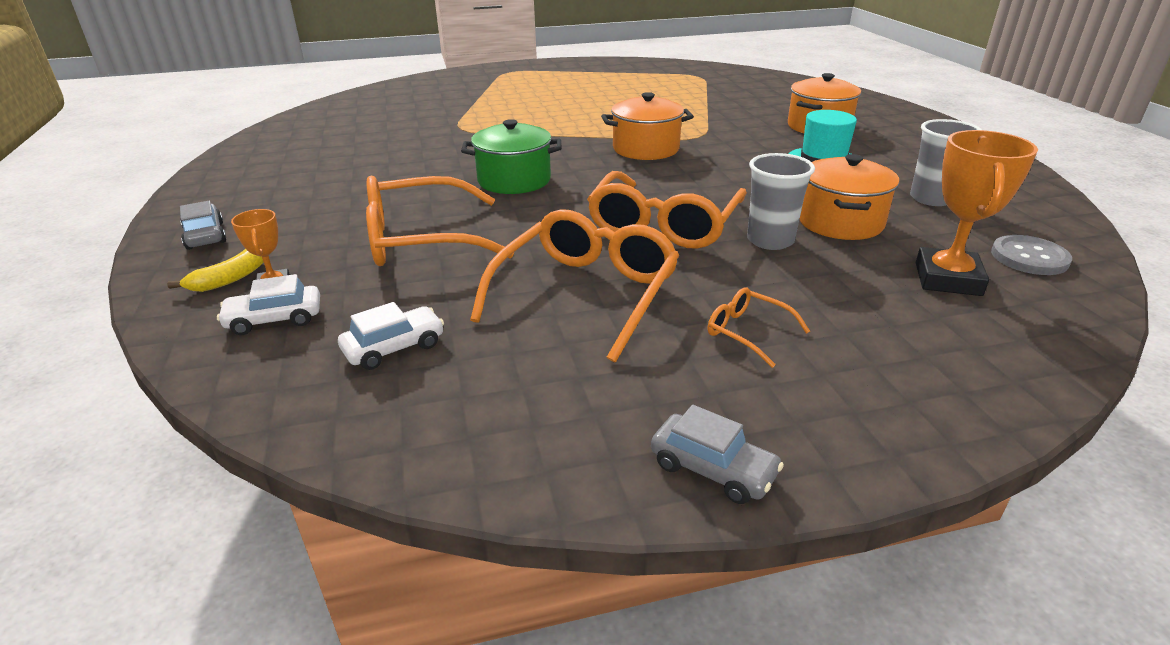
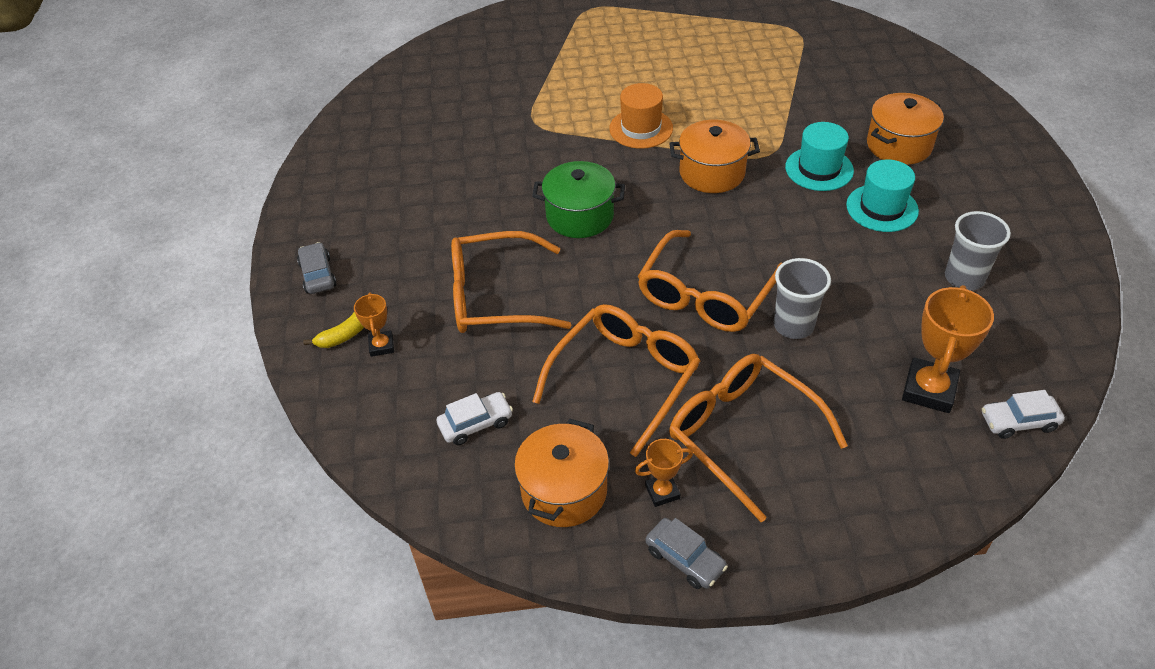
camera: 10 degrees right, 15 degrees up
white car [217,274,320,335] -> white car moved to [982,390,1065,439]
orange glasses [708,287,810,368] -> orange glasses [669,354,848,522], size x2.16
orange pot [800,154,899,240] -> orange pot moved to [514,419,609,527]
grey button [991,235,1072,275] -> none
none -> orange hat [609,83,673,149]
none -> orange trophy [635,439,693,507]
none -> turquoise hat [785,122,854,191]

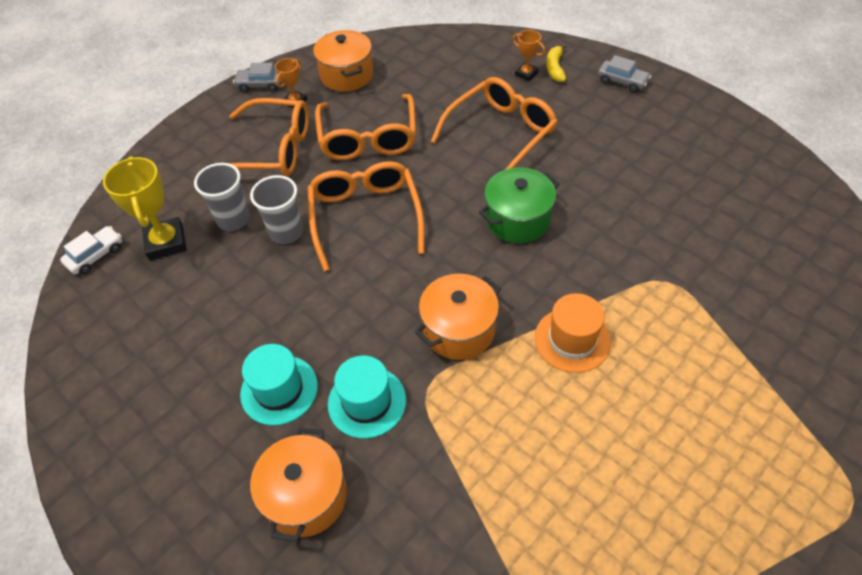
camera: 140 degrees right, 5 degrees up
white car [437,392,513,445] -> none
orange trophy [902,285,994,413] -> yellow trophy [103,156,187,261]
grey cup [945,211,1011,290] -> grey cup moved to [194,163,250,231]

